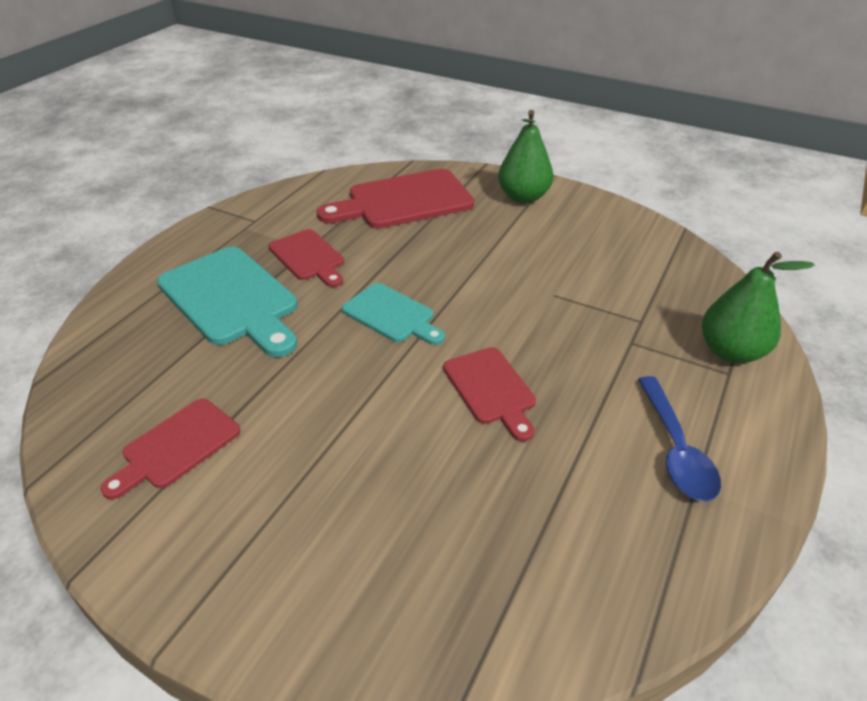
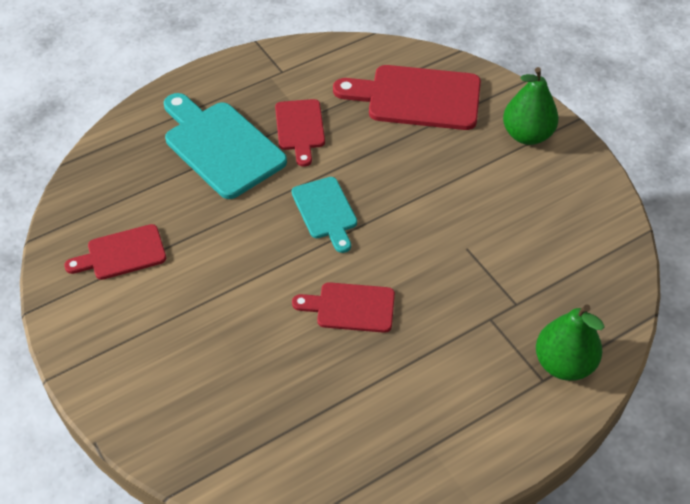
camera: 30 degrees right, 10 degrees up
turquoise cutting board [157,247,297,357] -> turquoise cutting board turned 150 degrees clockwise [164,93,287,199]
red cutting board [443,347,536,442] -> red cutting board turned 90 degrees clockwise [292,282,395,333]
blue spoon [638,376,721,502] -> none

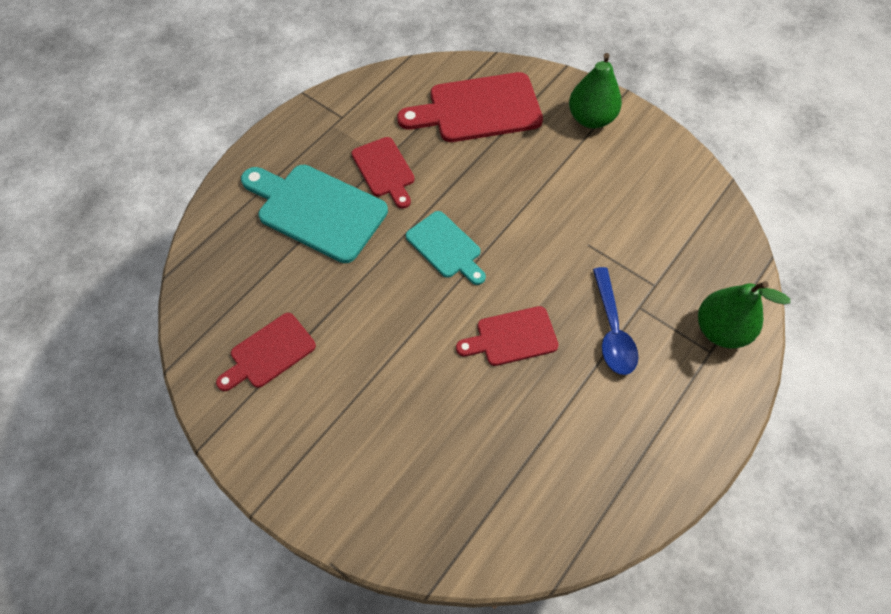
camera: 20 degrees left, 10 degrees up
none -> blue spoon [593,267,638,375]

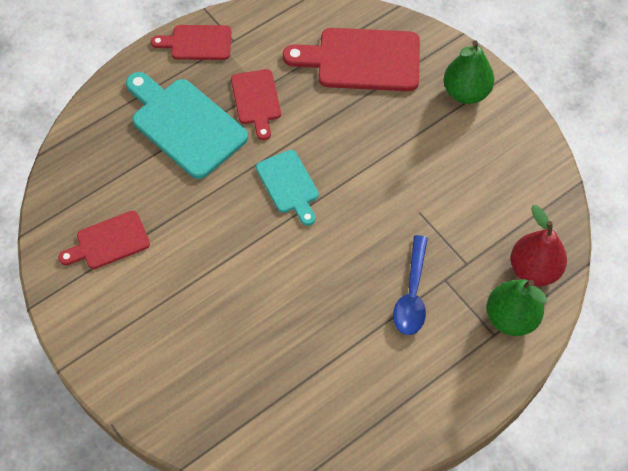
camera: 15 degrees right, 0 degrees up
red cutting board [456,306,559,366] -> red cutting board moved to [151,25,231,60]
none -> red pear [510,205,567,286]

